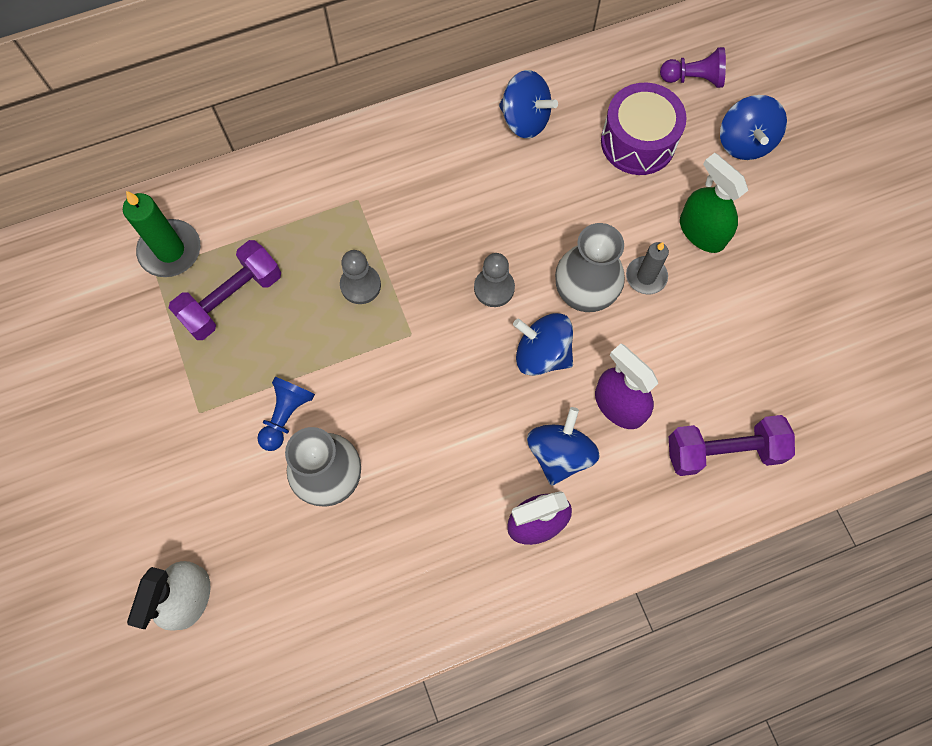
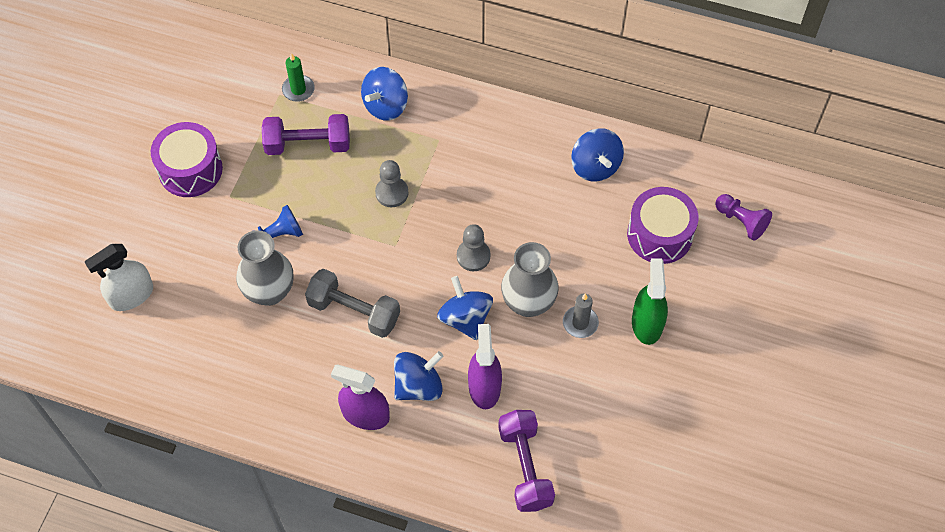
camera: 40 degrees right, 10 degrees down
green candle [123,191,200,277] -> green candle [282,53,315,102], size x0.65
purple dumbbell [669,415,795,476] -> purple dumbbell turned 45 degrees clockwise [498,410,555,512]
blue spinning top [720,95,787,160] -> blue spinning top moved to [361,67,408,121]
none -> purple drum [151,122,223,197]
none -> grey dumbbell [305,269,400,338]

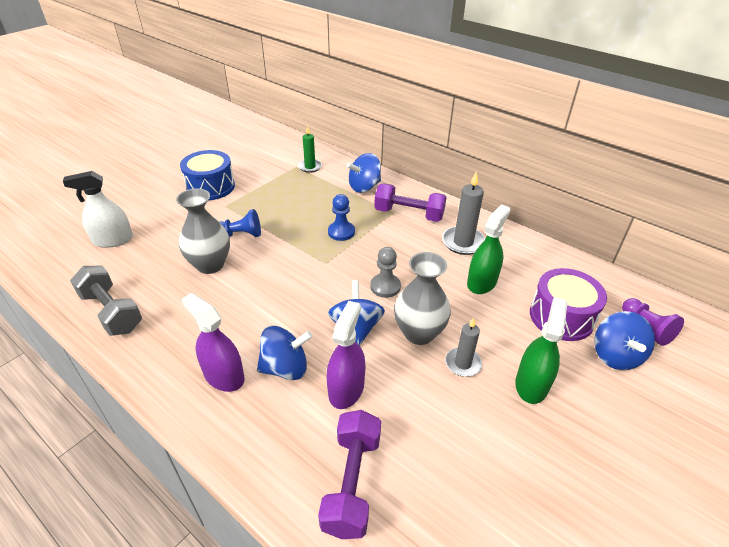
camera: 20 degrees right, 20 degrees down
purple drum [151,122,223,197] -> blue drum [180,150,235,201]
purple dumbbell [262,114,350,155] -> purple dumbbell moved to [374,184,447,222]
grey dumbbell [305,269,400,338] -> grey dumbbell moved to [70,266,142,336]
grey pawn [375,160,408,207] -> blue pawn [328,194,355,241]
blue spinning top [571,128,624,182] -> blue spinning top moved to [594,311,655,370]
none -> grey candle [442,171,486,255]
none -> green spray bottle [467,204,511,294]

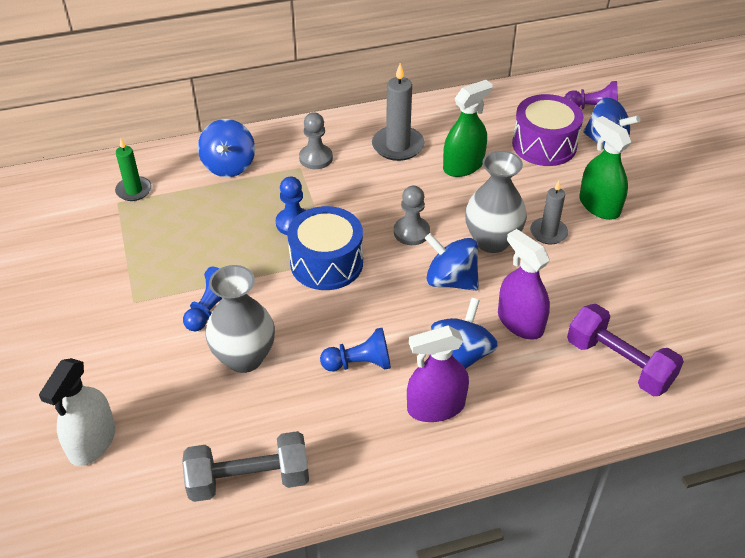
camera: 55 degrees left, 5 degrees up
blue drum [180,150,235,201] -> blue drum moved to [287,206,363,290]
purple dumbbell [374,184,447,222] -> grey pawn [299,112,333,169]
green spray bottle [467,204,511,294] -> green spray bottle turned 75 degrees clockwise [443,80,493,177]
none -> blue pawn [320,328,391,371]

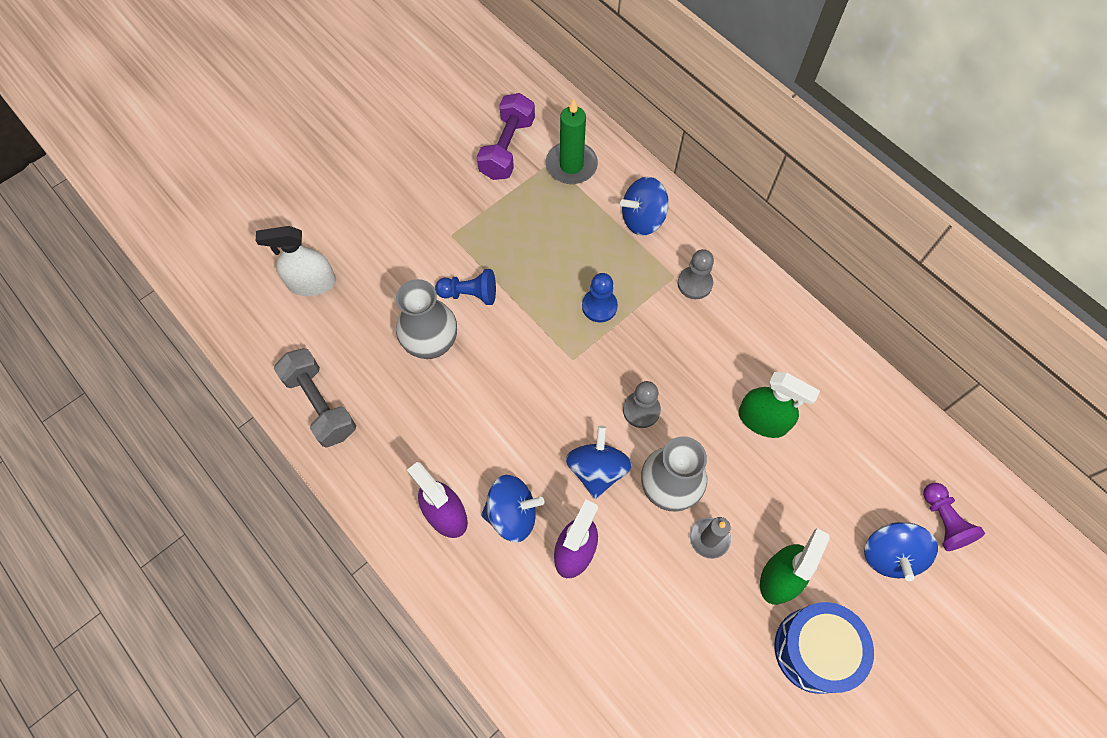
camera: 65 degrees right, 20 degrees up
green candle [115,139,152,201] -> green candle [546,99,598,184], size x1.54
blue drum [287,206,363,290] -> blue drum moved to [774,602,874,694]
blue pawn [320,328,391,371] -> none
grey candle [372,63,425,161] -> none
purple drum [512,94,583,166] -> none
purple dumbbell [567,304,684,396] -> purple dumbbell moved to [477,93,535,180]

